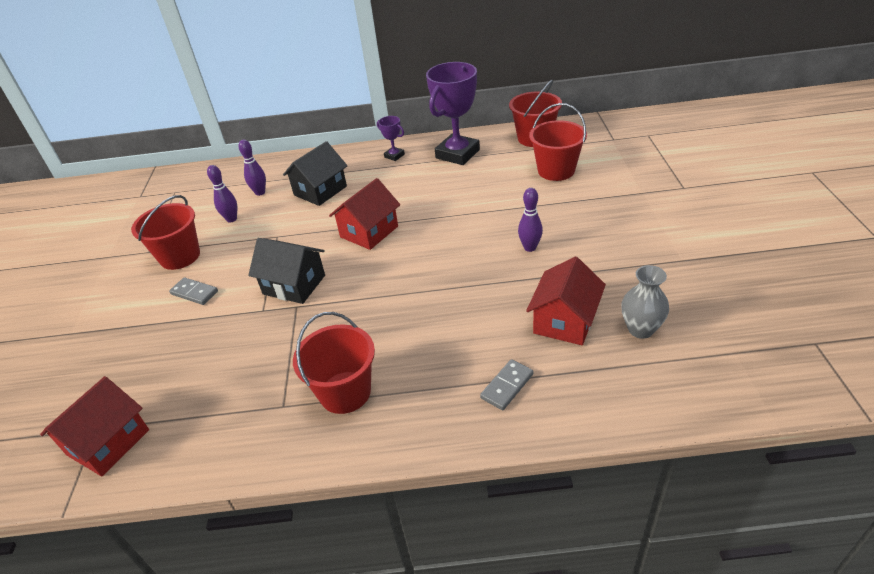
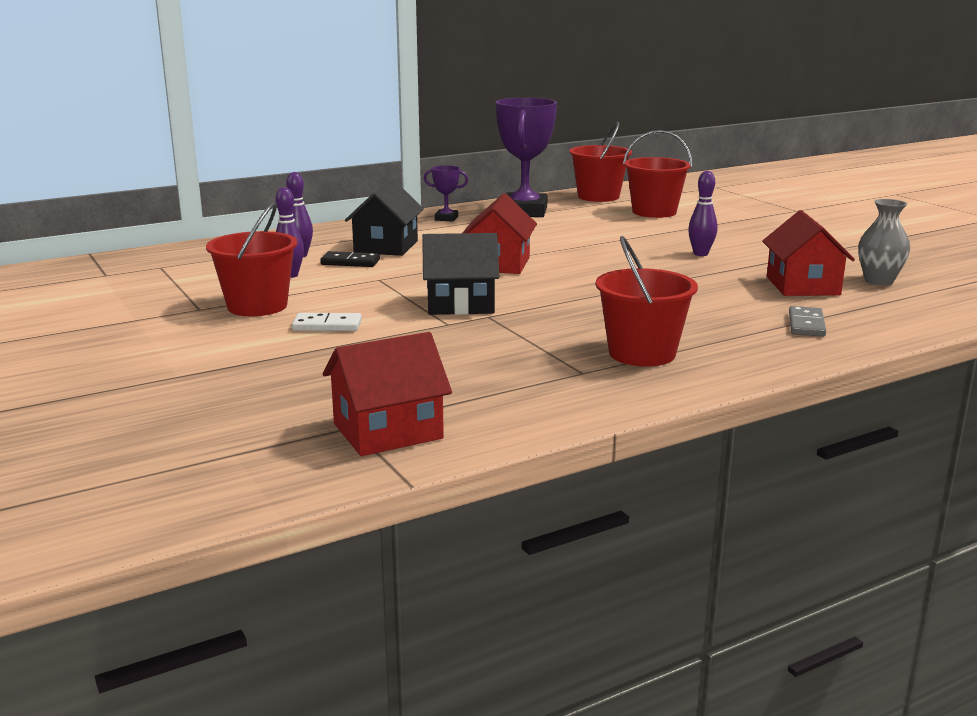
camera: 30 degrees left, 20 degrees down
red house [40,376,149,476] -> red house turned 60 degrees clockwise [323,332,452,456]
grey domino [169,277,218,305] -> white domino [292,313,362,331]
none -> black domino [320,251,380,267]

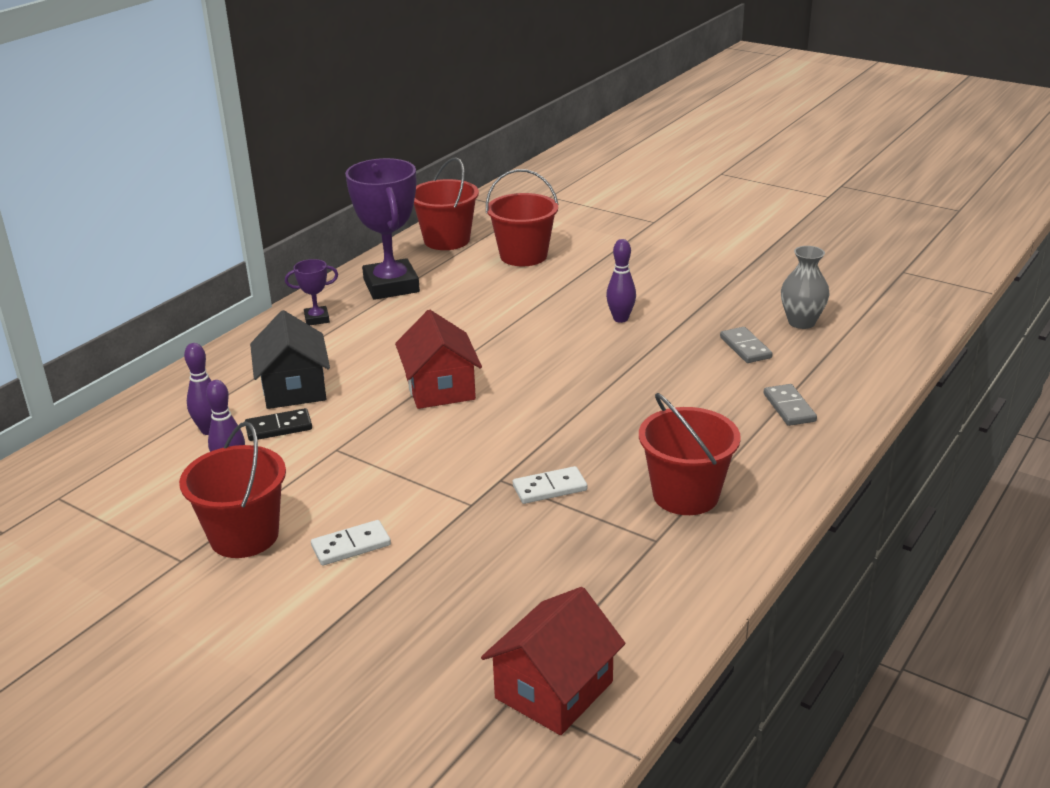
camera: 25 degrees left, 10 degrees up
black house [422,233,499,315] -> none
red house [762,210,855,296] -> grey domino [720,327,773,363]
none -> white domino [513,466,587,504]

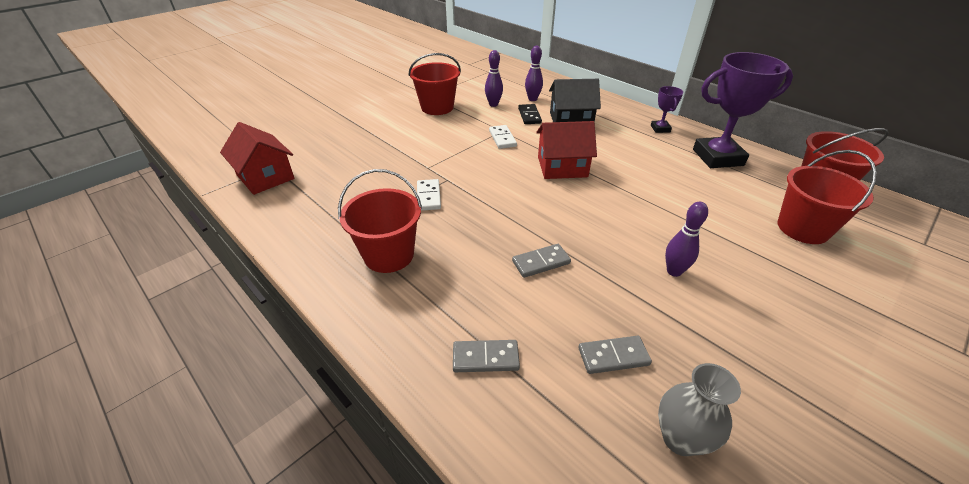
camera: 100 degrees right, 10 degrees up
white domino [311,520,391,566] -> white domino moved to [489,125,517,149]
none -> grey domino [512,244,571,278]

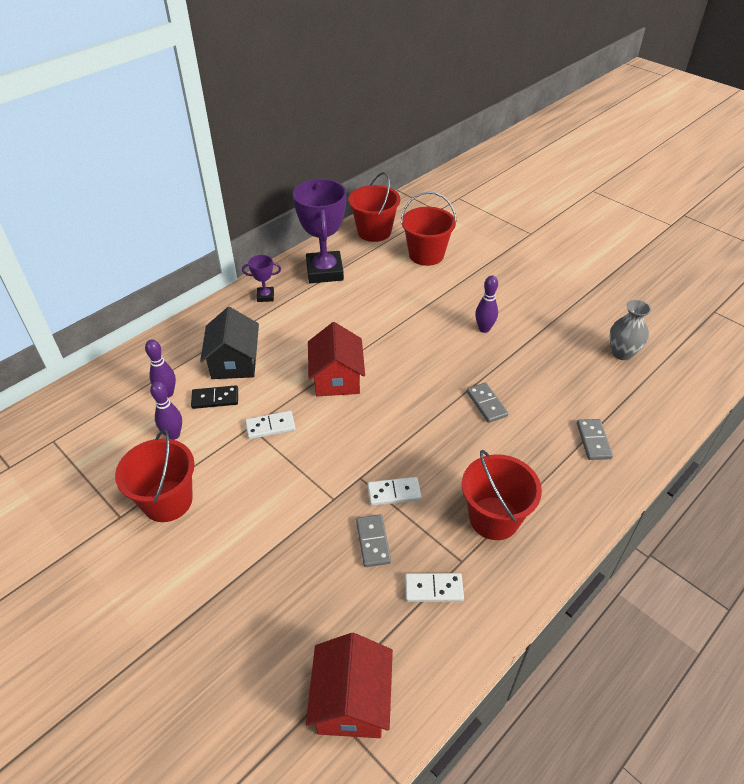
camera: 90 degrees left, 5 degrees up
red house [220,122,295,195] -> red house turned 45 degrees counterclockwise [306,633,393,738]
grey domino [578,336,652,374] -> grey domino moved to [356,514,391,567]
none -> white domino [405,573,464,602]

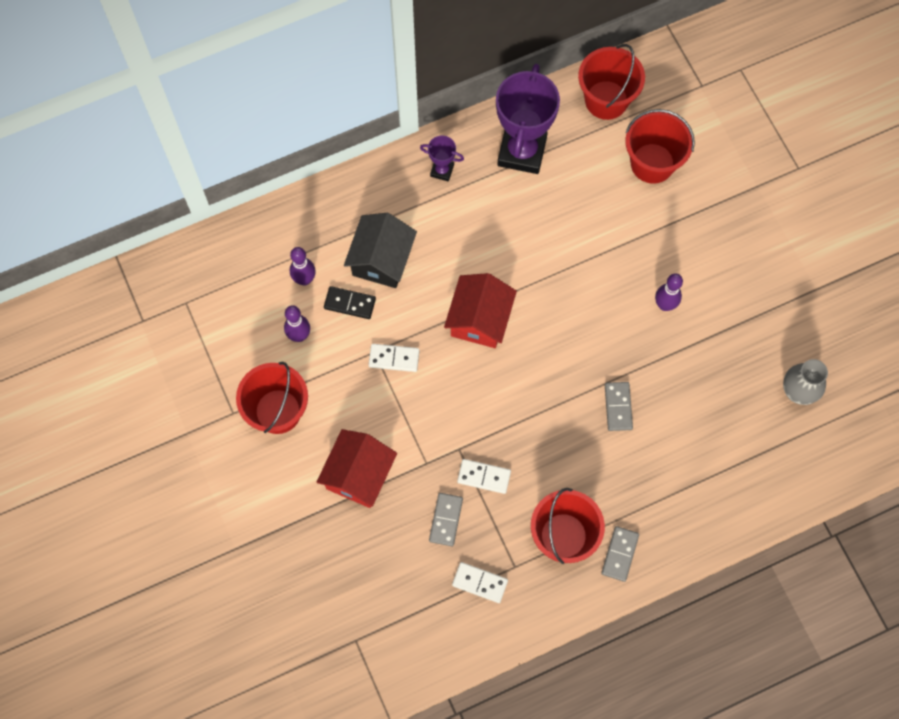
camera: 20 degrees right, 25 degrees up
red house [306,633,393,738] -> red house moved to [316,429,397,508]
grey domino [577,419,613,460] -> grey domino moved to [601,526,639,582]

